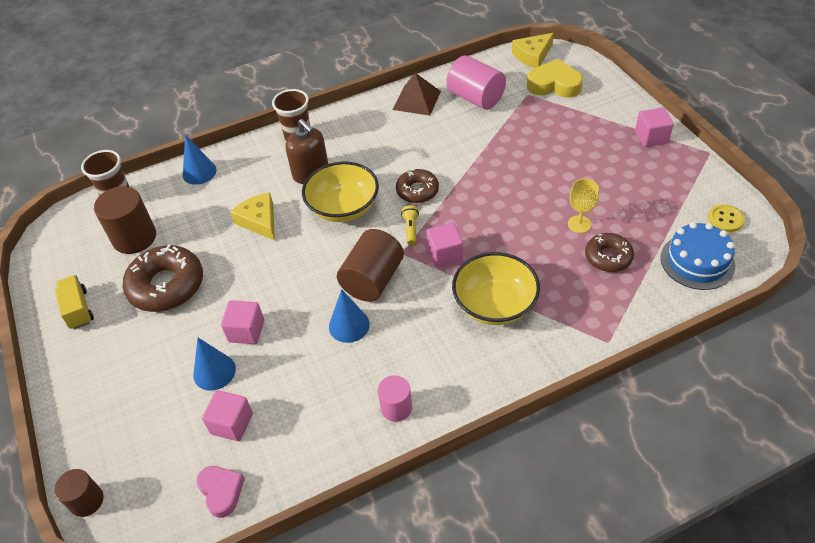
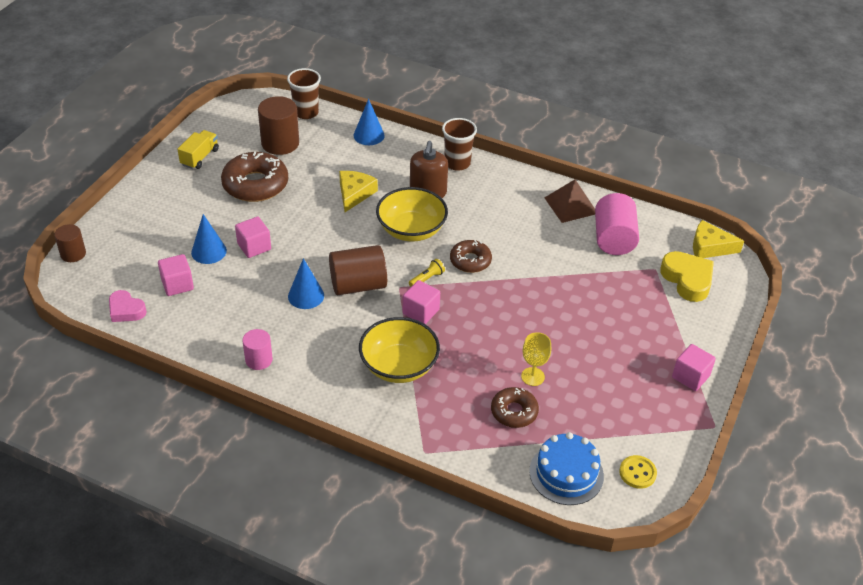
camera: 45 degrees right, 5 degrees down
pink heart [196,466,245,518] -> pink heart turned 105 degrees clockwise [109,290,147,322]

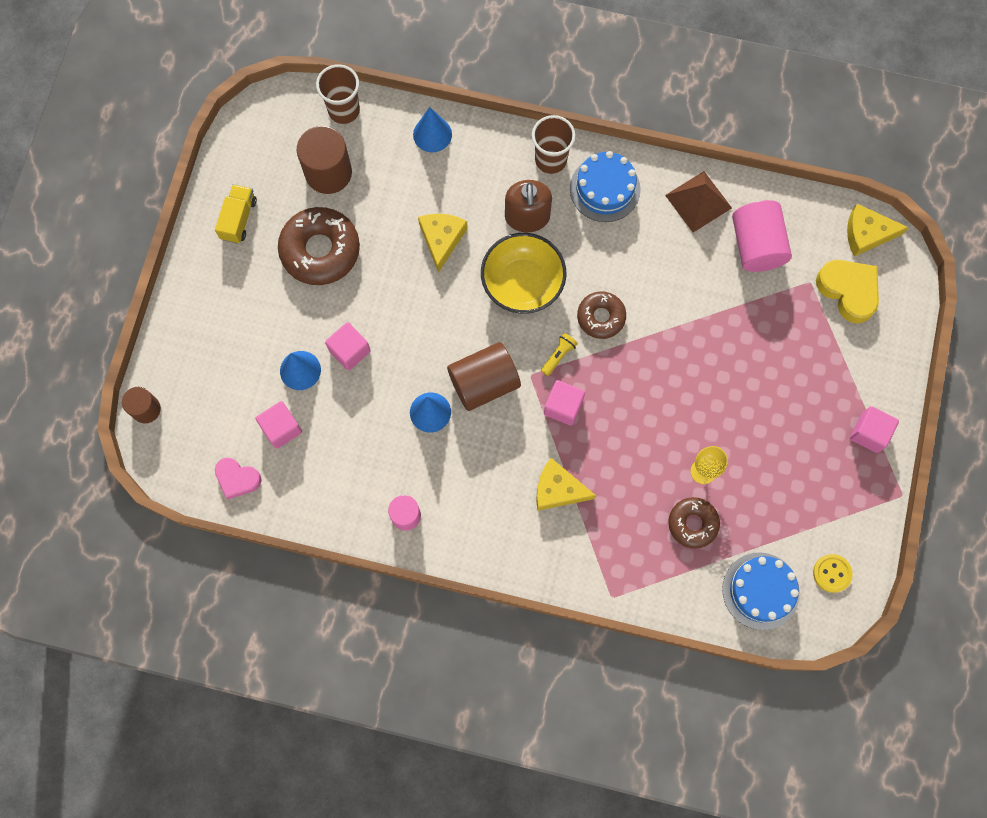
camera: 10 degrees left, 30 degrees up
yellow bowl [359,317,440,383] -> yellow cheese [536,458,596,511]
none -> blue cake [570,151,641,222]

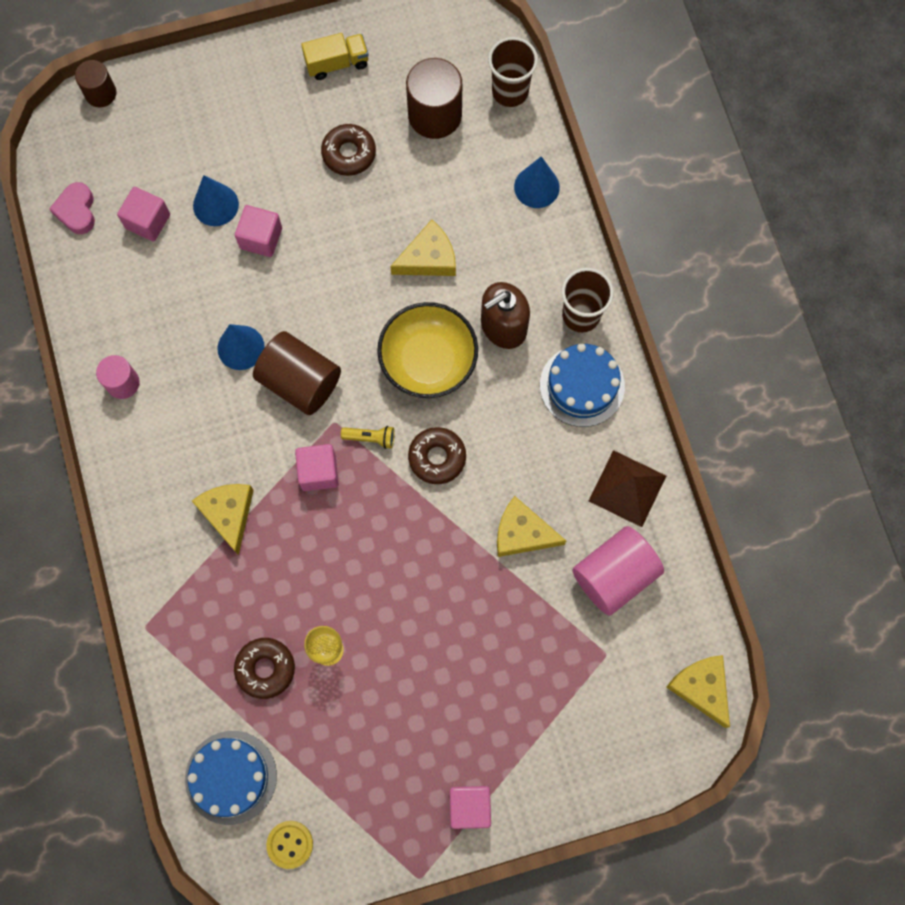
camera: 60 degrees right, 0 degrees up
brown donut [278,207,360,285] -> brown donut [321,124,376,176], size x0.60
yellow heart [816,260,879,323] -> none
none -> yellow cheese [497,496,566,557]

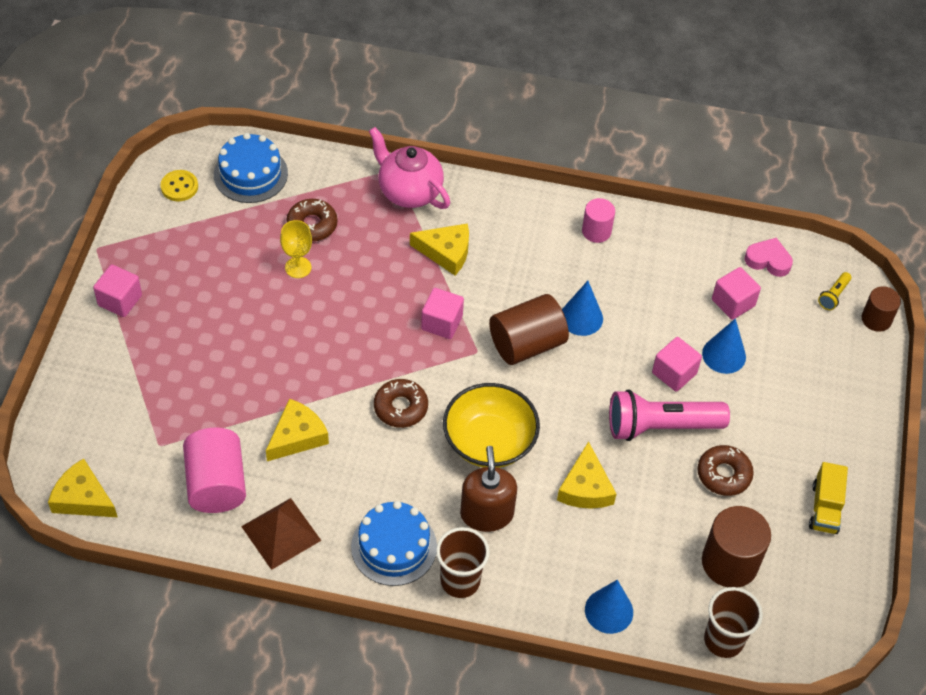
camera: 115 degrees right, 20 degrees down
yellow flashlight [341,426,394,449] -> yellow flashlight moved to [818,272,851,310]
yellow cheese [666,655,730,728] -> yellow cheese turned 150 degrees counterclockwise [48,458,117,517]
none -> pink teapot [369,127,450,209]
none -> pink flashlight [609,389,730,441]

